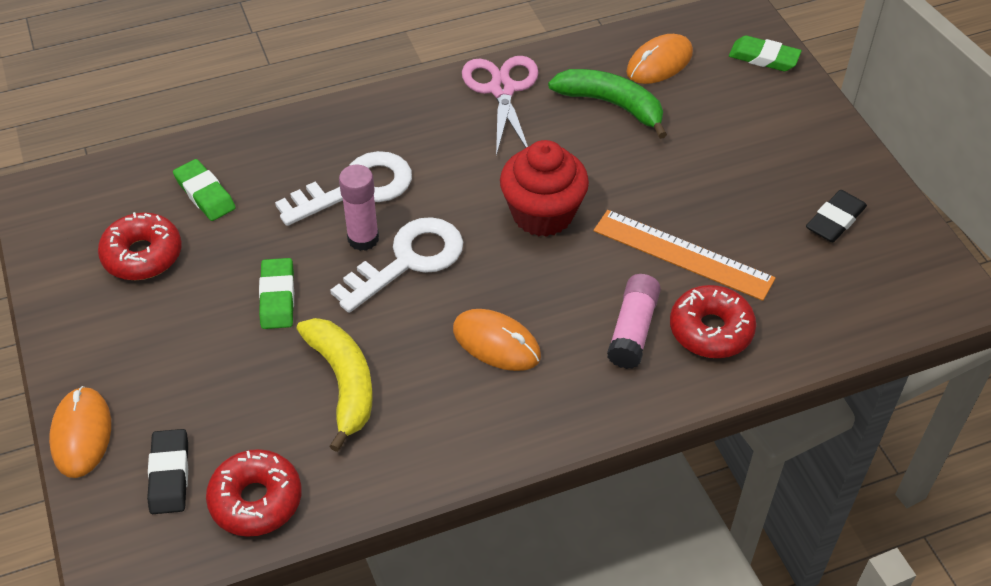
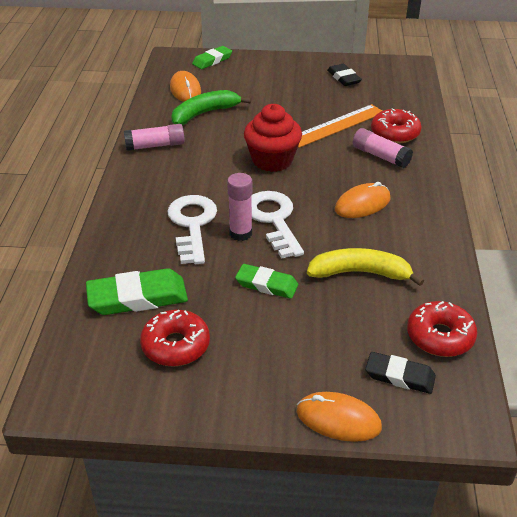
camera: 65 degrees left, 10 degrees down
green eraser [173,159,236,221] -> green eraser [86,268,188,315], size x1.58
pink scissors [462,56,539,156] -> pink glue stick [124,124,185,151]

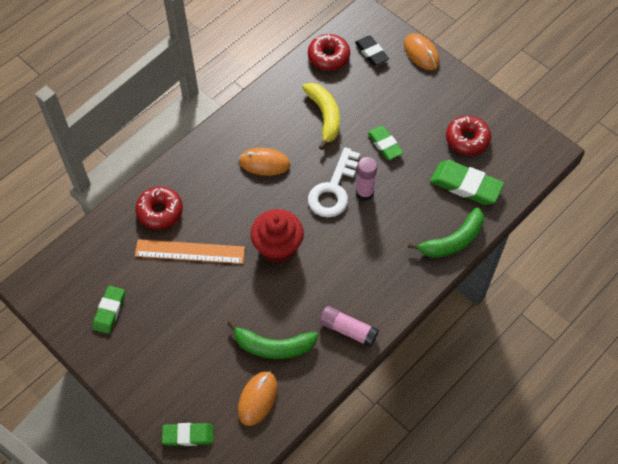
camera: 140 degrees left, 20 degrees up
white key [167,195,217,264] -> none
yellow banana [307,248,424,286] -> yellow banana turned 150 degrees counterclockwise [302,83,340,150]
black eraser [327,64,362,86] -> green eraser [93,286,125,334]
pink glue stick [353,128,413,168] -> none
none -> green banana [408,207,484,258]

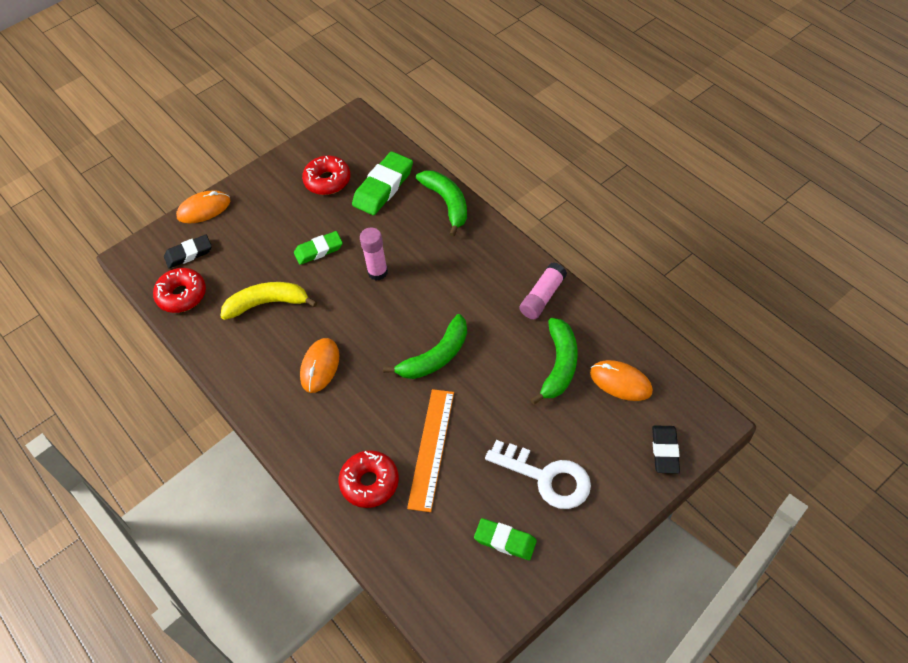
camera: 80 degrees left, 5 degrees down
green eraser [162,423,213,446] -> black eraser [652,426,680,474]
red cupcake [250,209,304,263] -> green banana [383,314,467,379]
white key [308,147,360,217] -> white key moved to [485,440,591,509]

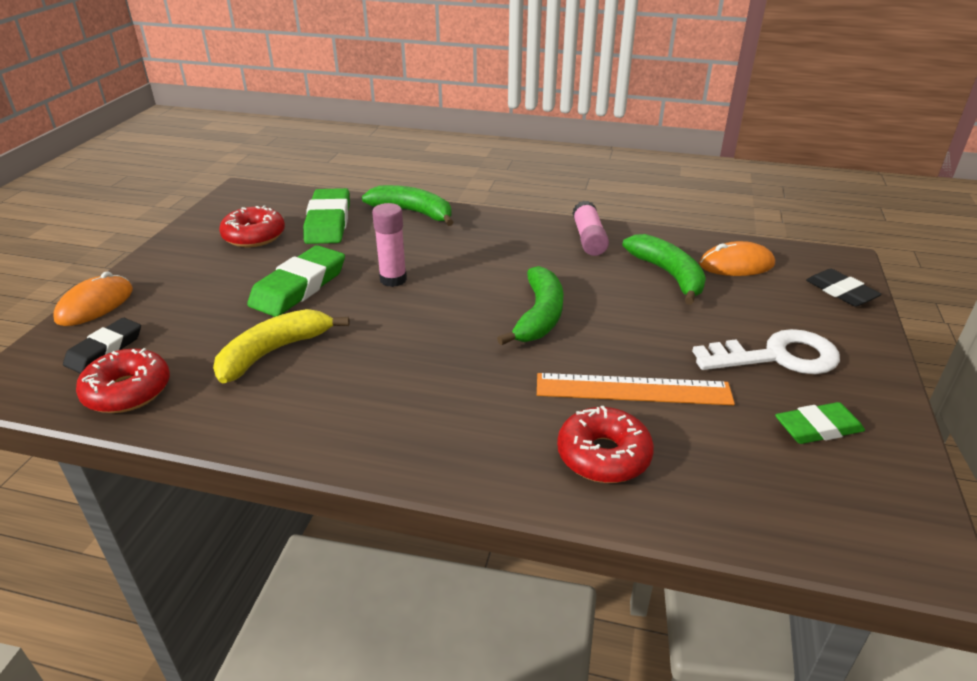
camera: 40 degrees left, 20 degrees down
green eraser [294,231,343,265] -> green eraser [247,245,345,317], size x1.58
orange mouse [300,338,339,393] -> none
orange ruler [407,389,454,512] -> orange ruler turned 60 degrees counterclockwise [537,373,735,405]

